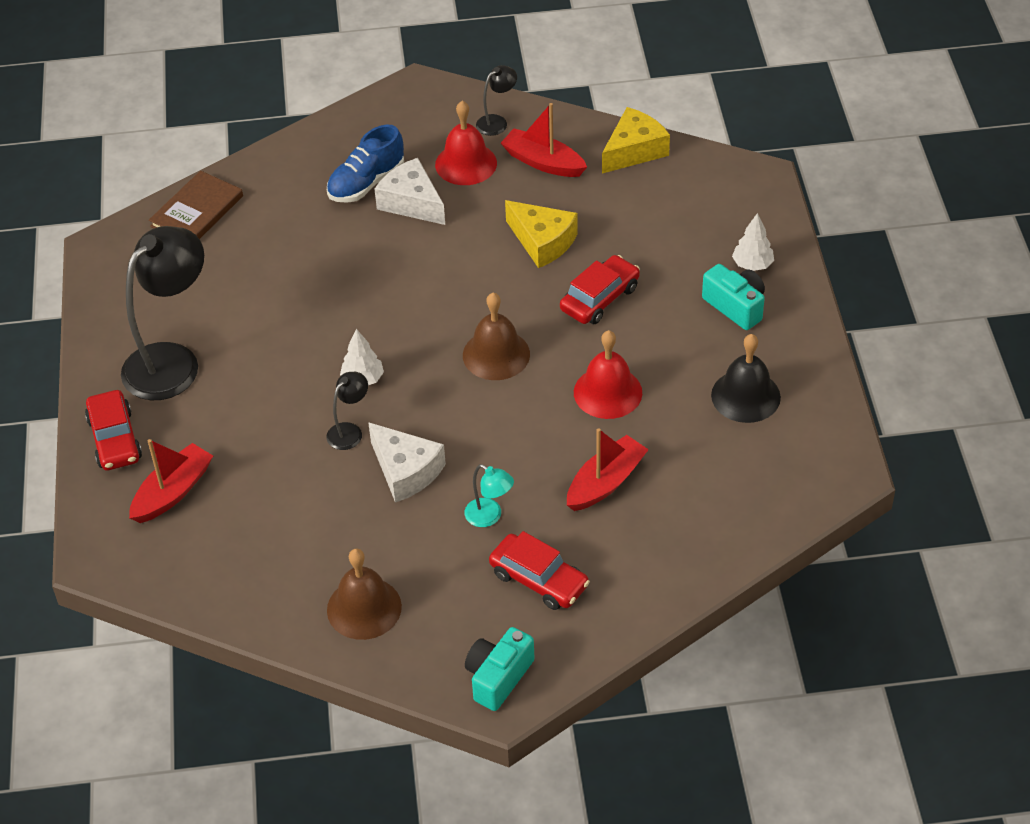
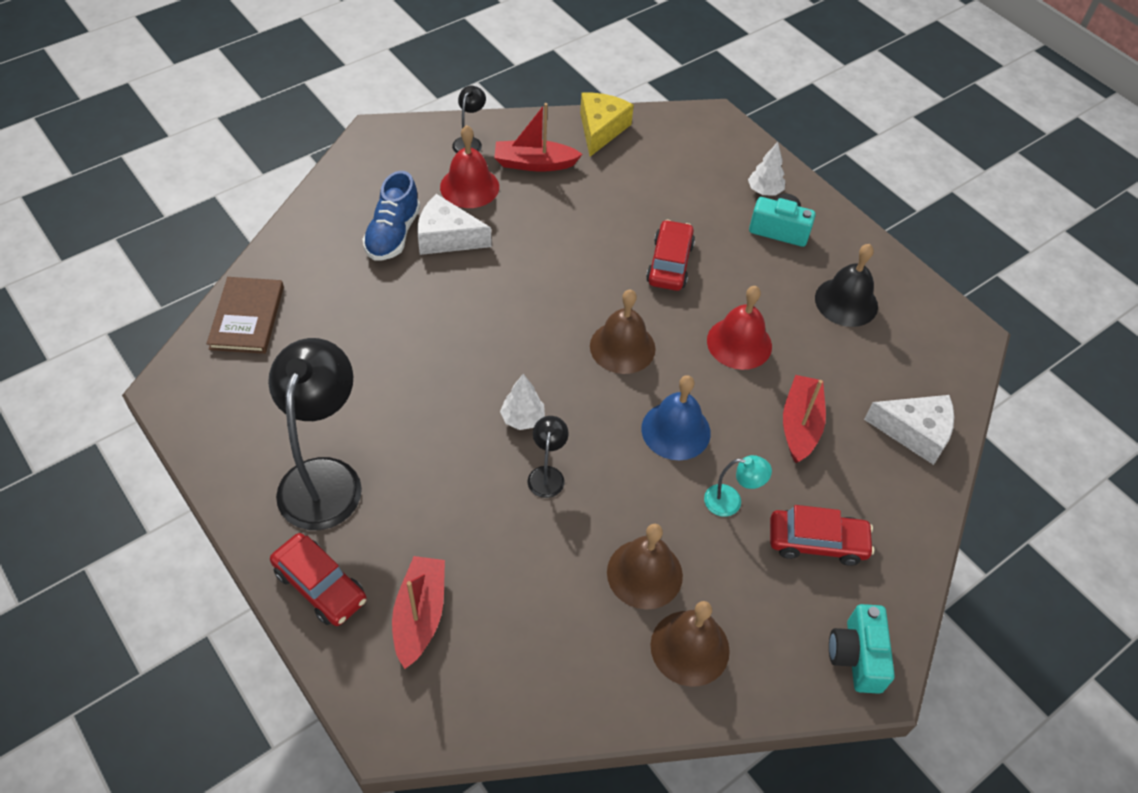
camera: 35 degrees left, 5 degrees up
white cheese [368,422,446,503] -> white cheese moved to [864,395,954,465]
yellow cheese [505,200,578,268] -> none
none -> brown bell [607,524,683,610]
none -> blue bell [641,375,711,460]

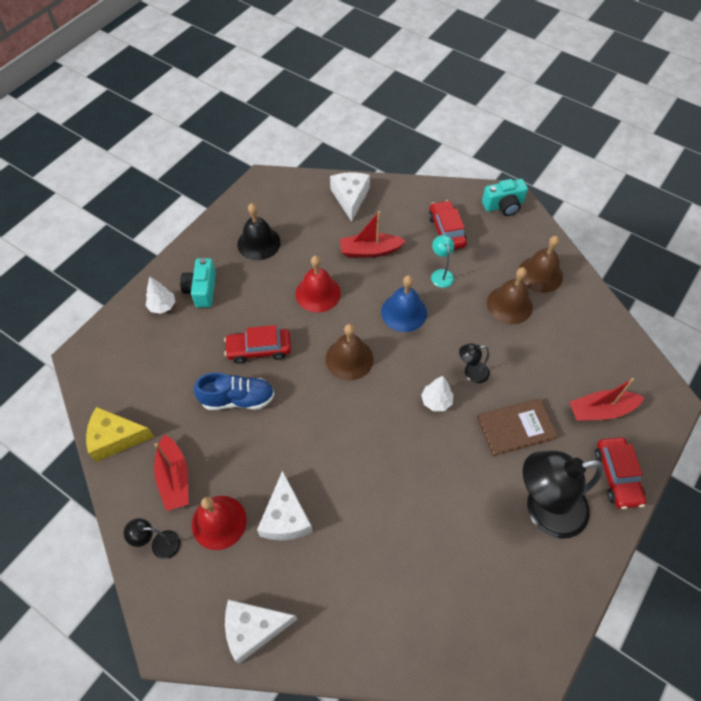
camera: 105 degrees left, 5 degrees up
brown book [207,277,284,354] -> brown book moved to [477,398,558,456]
red car [270,533,367,626] -> red car turned 150 degrees clockwise [595,437,646,509]
blue shoe [362,171,420,260] -> blue shoe moved to [194,373,274,410]
none -> white cheese [225,600,297,664]

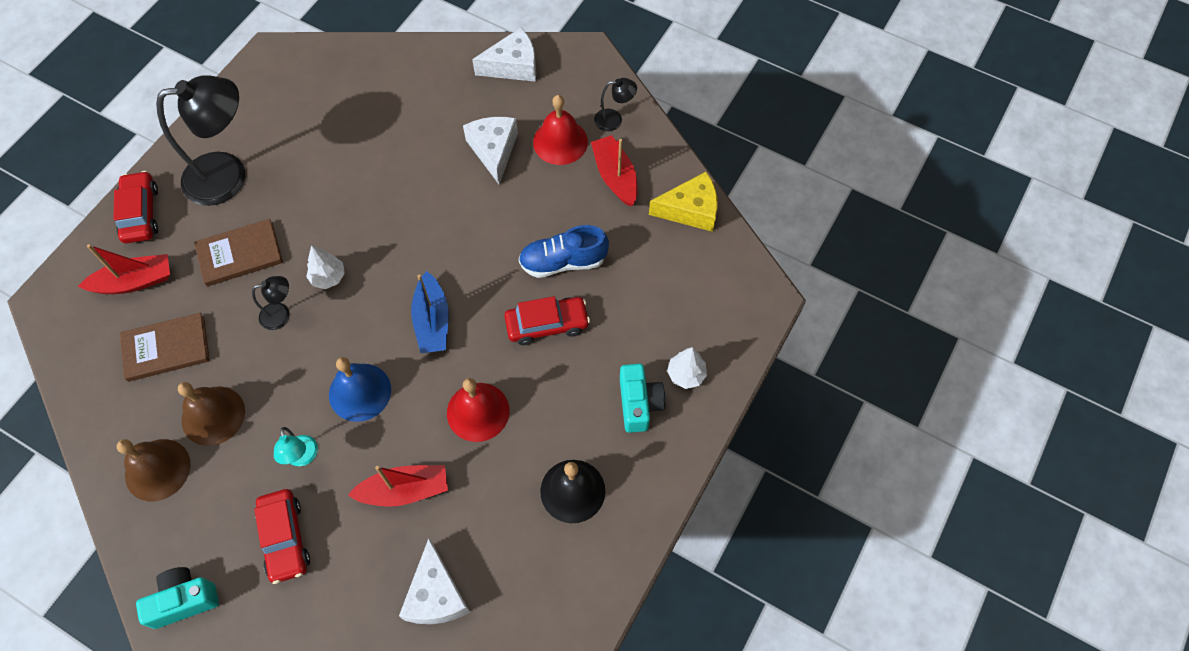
camera: 175 degrees right, 5 degrees up
brown bell [326,324,373,380] -> blue boat [411,271,449,353]
none -> brown book [120,313,210,382]

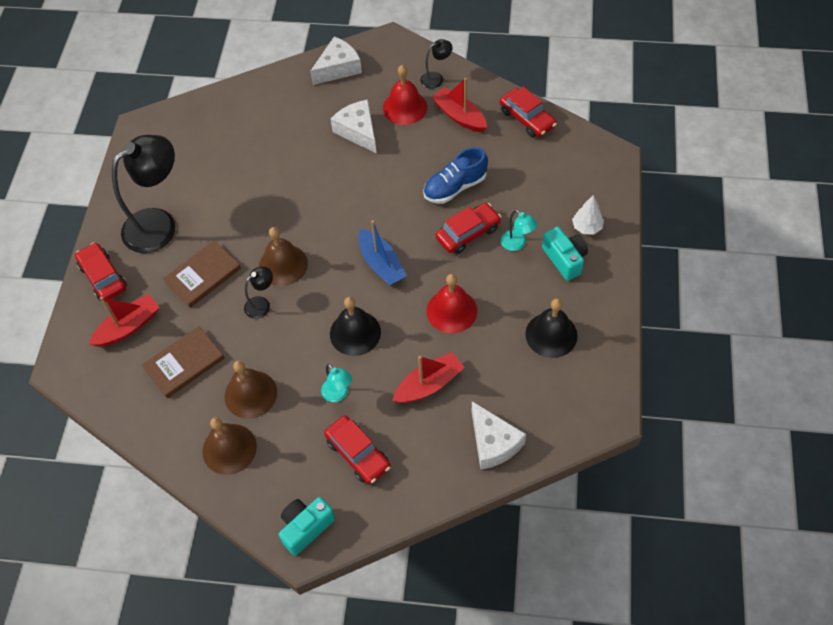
camera: 20 degrees left, 5 degrees down
white tree [306,245,345,289] -> brown bell [259,227,308,286]
blue bell [329,357,391,422] -> black bell [330,297,381,356]
yellow cheese [649,172,718,232] -> red car [500,86,557,137]
none -> turquoise lamp [501,210,537,251]

